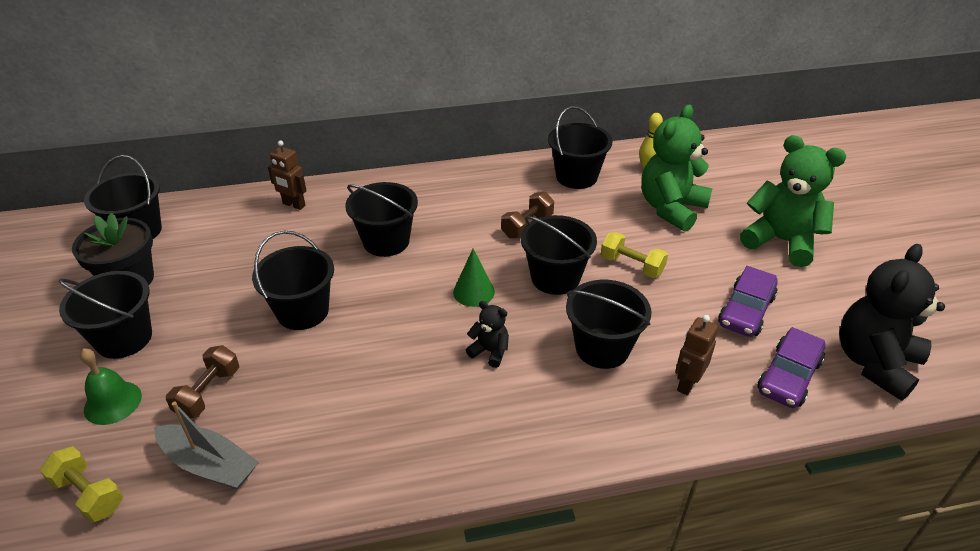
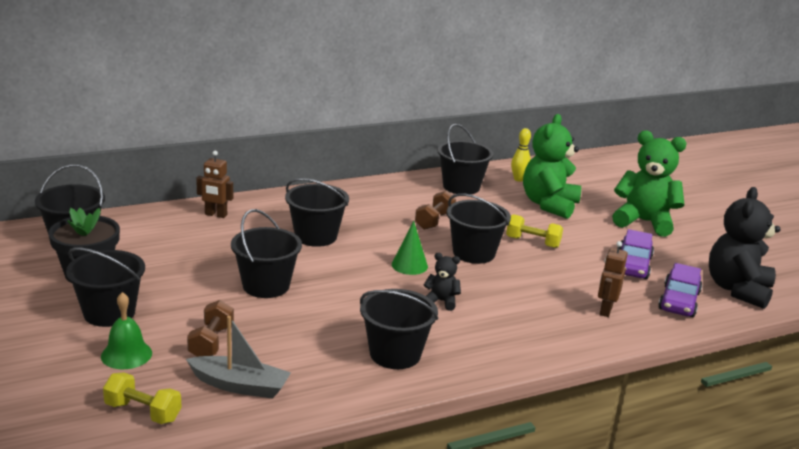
camera: 15 degrees left, 15 degrees down
black bucket [566,280,651,369] -> black bucket moved to [360,289,438,369]

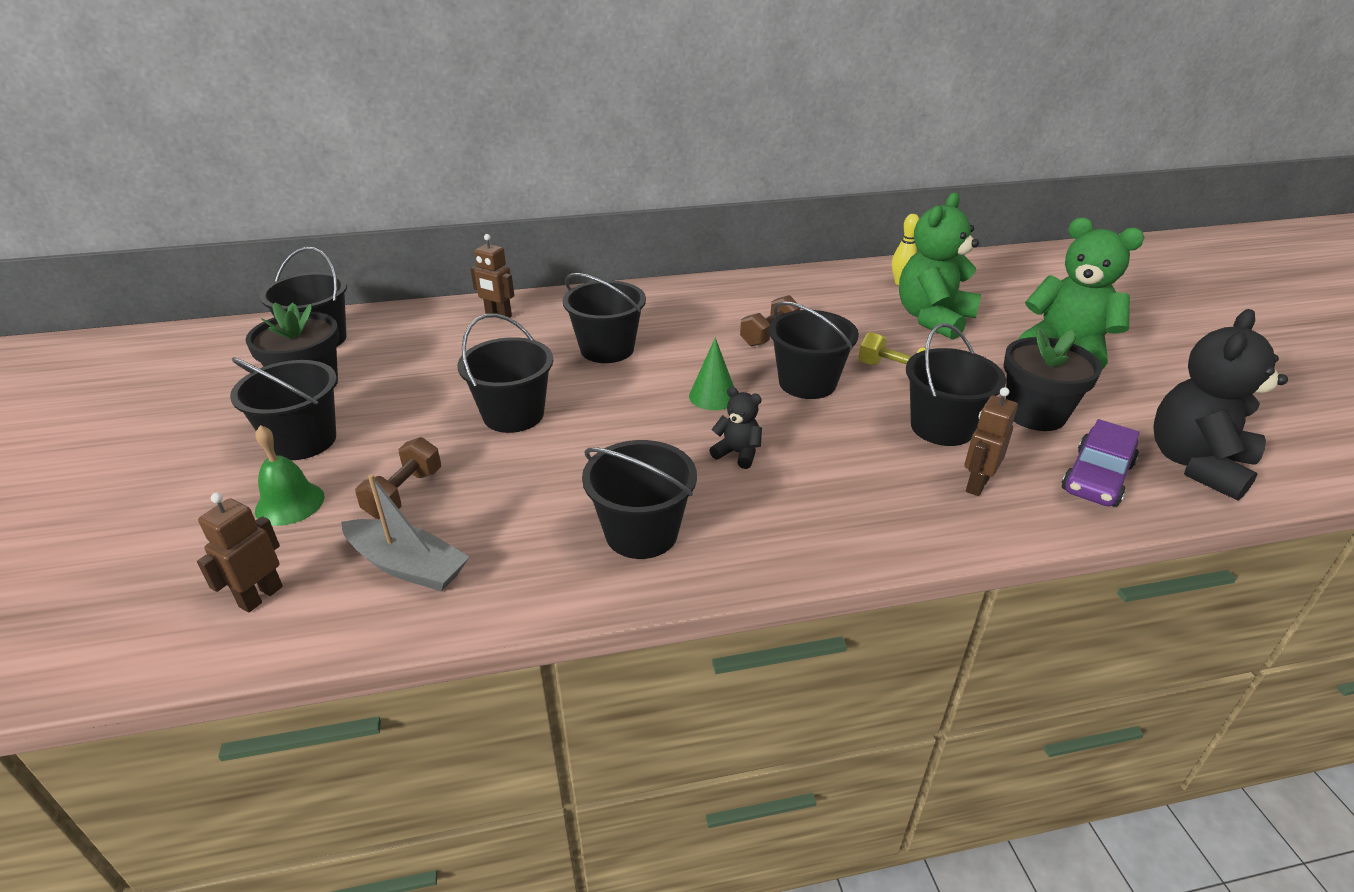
camera: 15 degrees right, 10 degrees up
yellow dumbbell [103,372,182,424] -> brown robot [197,492,283,613]
black bucket [437,124,493,195] -> black bucket moved to [906,323,1006,446]
purple car [620,229,654,279] -> black flower pot [1004,328,1102,431]

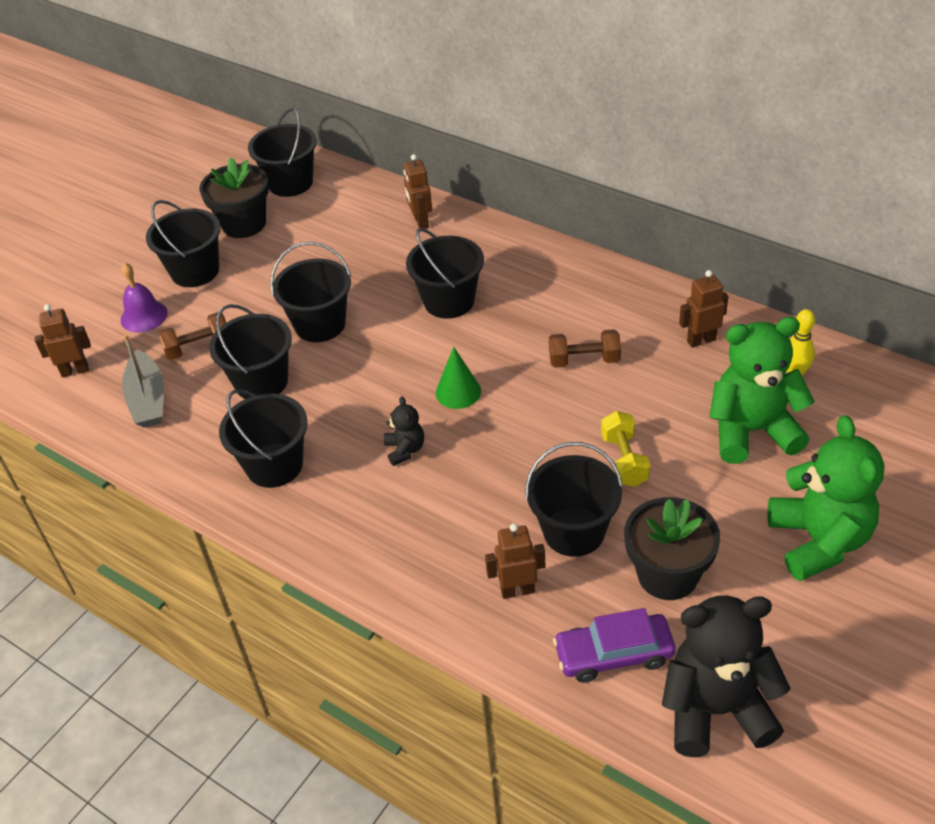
camera: 50 degrees right, 10 degrees up
green bell [255,425,324,526] -> purple bell [121,263,168,333]
black bucket [769,301,859,399] -> black bucket moved to [209,304,292,399]
none -> brown robot [679,270,729,348]

